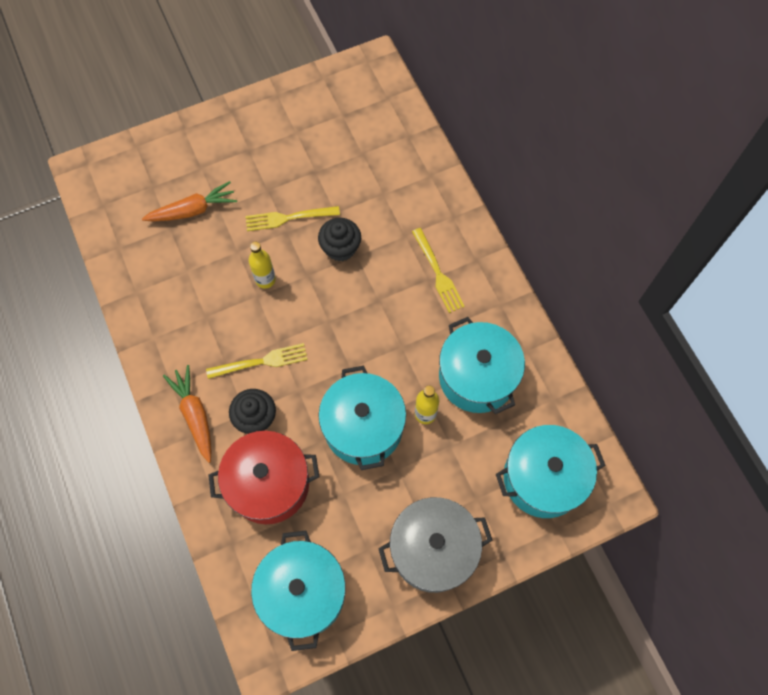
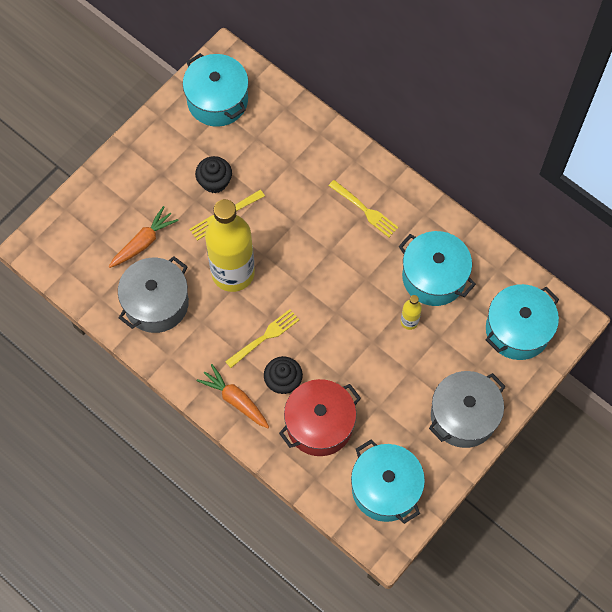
camera: 25 degrees left, 0 degrees up
yellow bottle [249,242,276,289] -> yellow bottle [205,199,255,292], size x2.42
black cupcake [318,218,361,261] -> black cupcake moved to [195,156,232,193]
turquoise pot [318,366,406,470] -> turquoise pot moved to [183,53,249,127]
none -> grey pot [118,256,189,333]

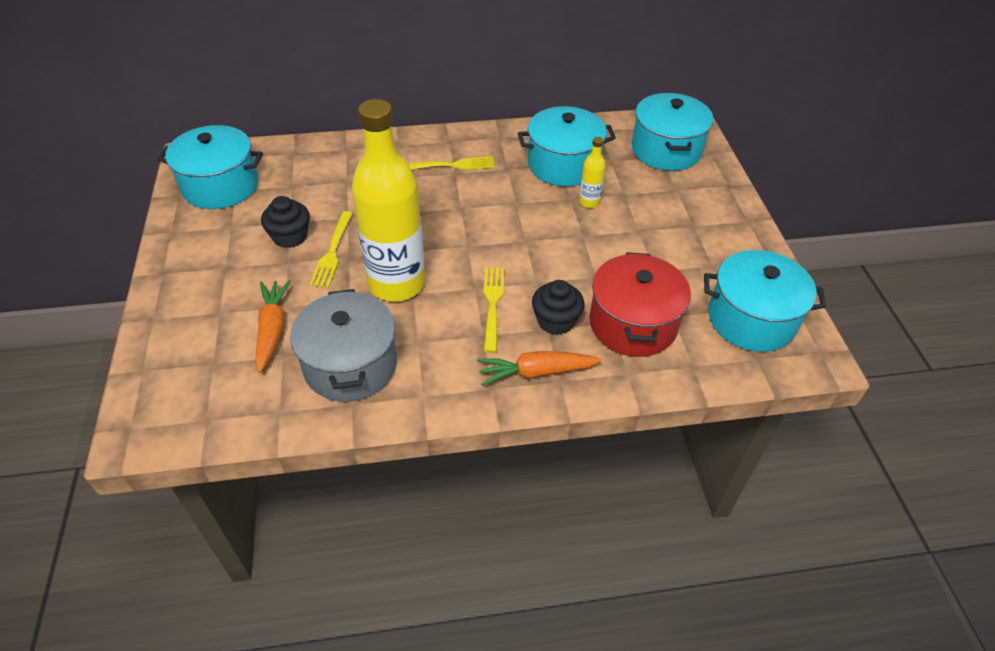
camera: 50 degrees left, 20 degrees down
grey pot [429,371,505,448] -> none

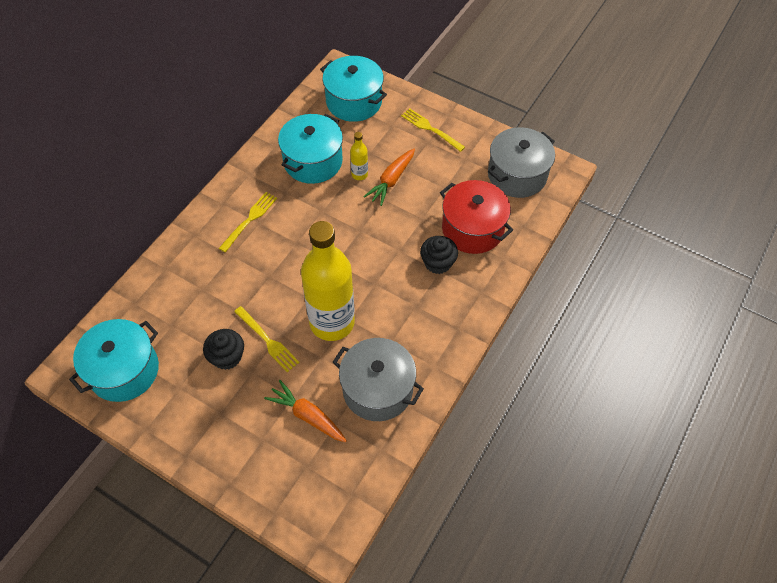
camera: 50 degrees left, 10 degrees up
orange carrot [477,351,602,386] -> orange carrot moved to [363,149,415,206]
yellow fork [484,267,504,353] -> yellow fork moved to [401,108,465,152]
turquoise pot [704,250,826,352] -> grey pot [488,127,555,198]

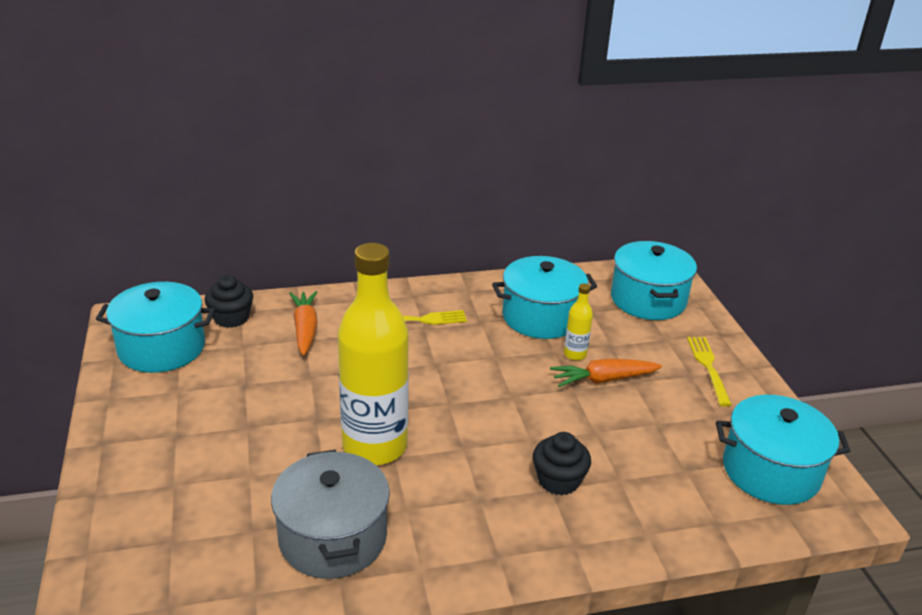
camera: 45 degrees right, 25 degrees down
black cupcake [203,329,244,370] -> black cupcake moved to [204,275,253,328]
yellow fork [234,306,299,372] -> none
orange carrot [264,380,347,443] -> orange carrot moved to [289,291,317,356]
red pot [440,180,513,254] -> none
grey pot [488,127,555,198] -> turquoise pot [716,395,850,505]

